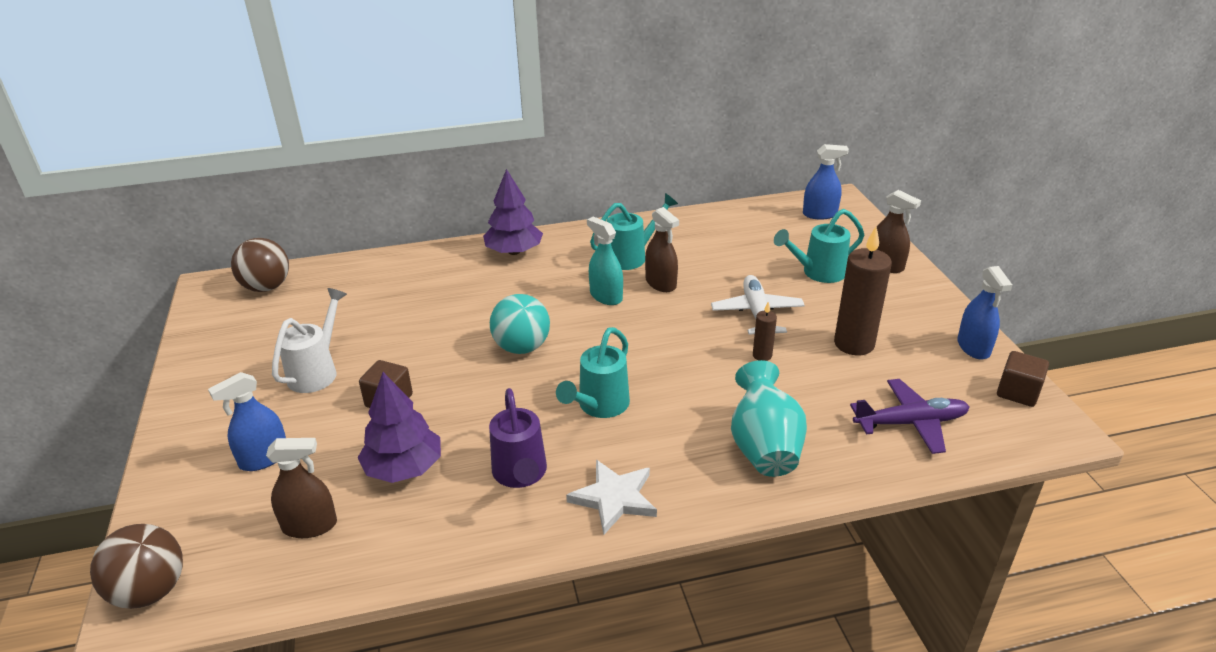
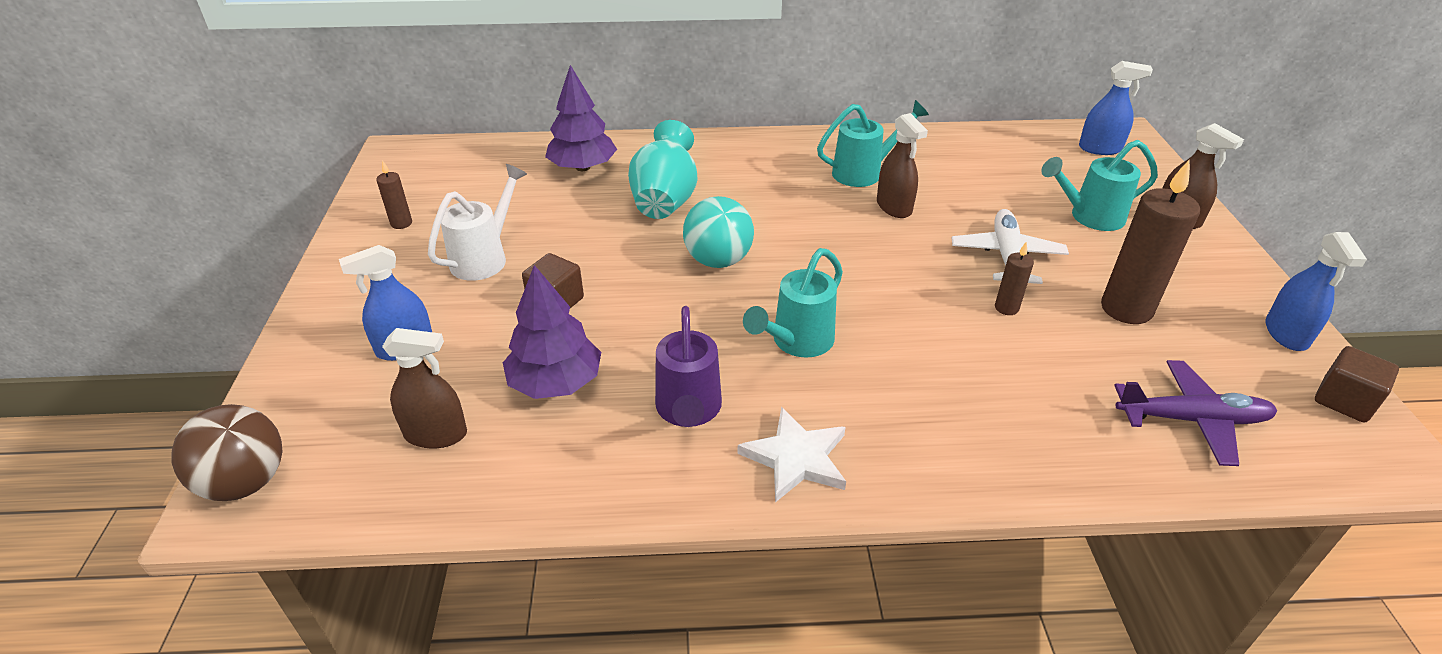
camera: 10 degrees right, 5 degrees up
brown ball [231,238,289,292] -> none
purple tree [483,169,543,255] -> purple tree moved to [545,65,617,171]
turquoise spray bottle [587,216,623,305] -> none
turquoise vase [731,360,807,477] -> turquoise vase moved to [628,120,698,219]
none -> brown candle [376,160,412,229]

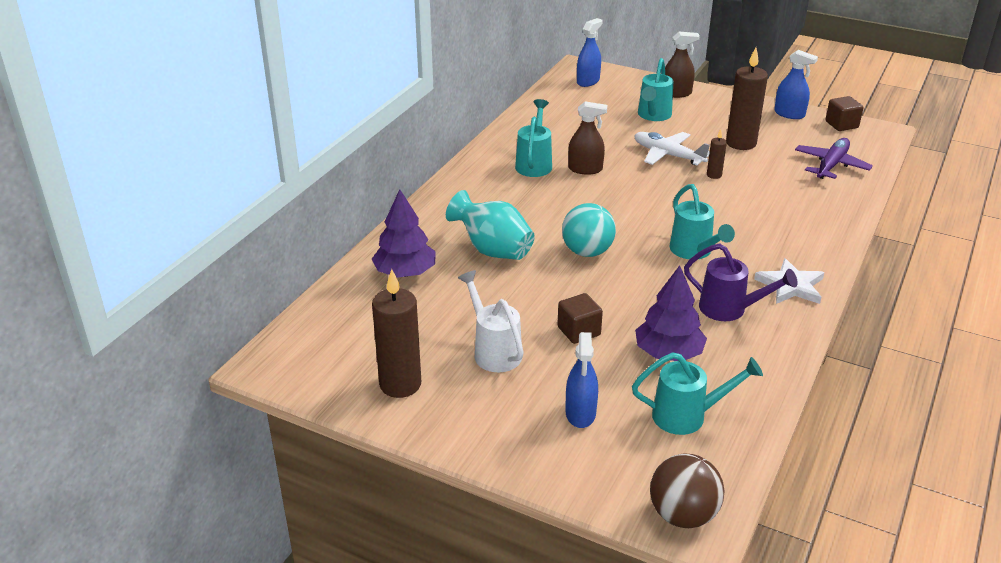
camera: 60 degrees left, 5 degrees down
brown candle [376,160,412,229] -> brown candle [372,269,421,398], size x2.08
brown spray bottle [382,328,467,449] -> turquoise watering can [632,352,763,435]

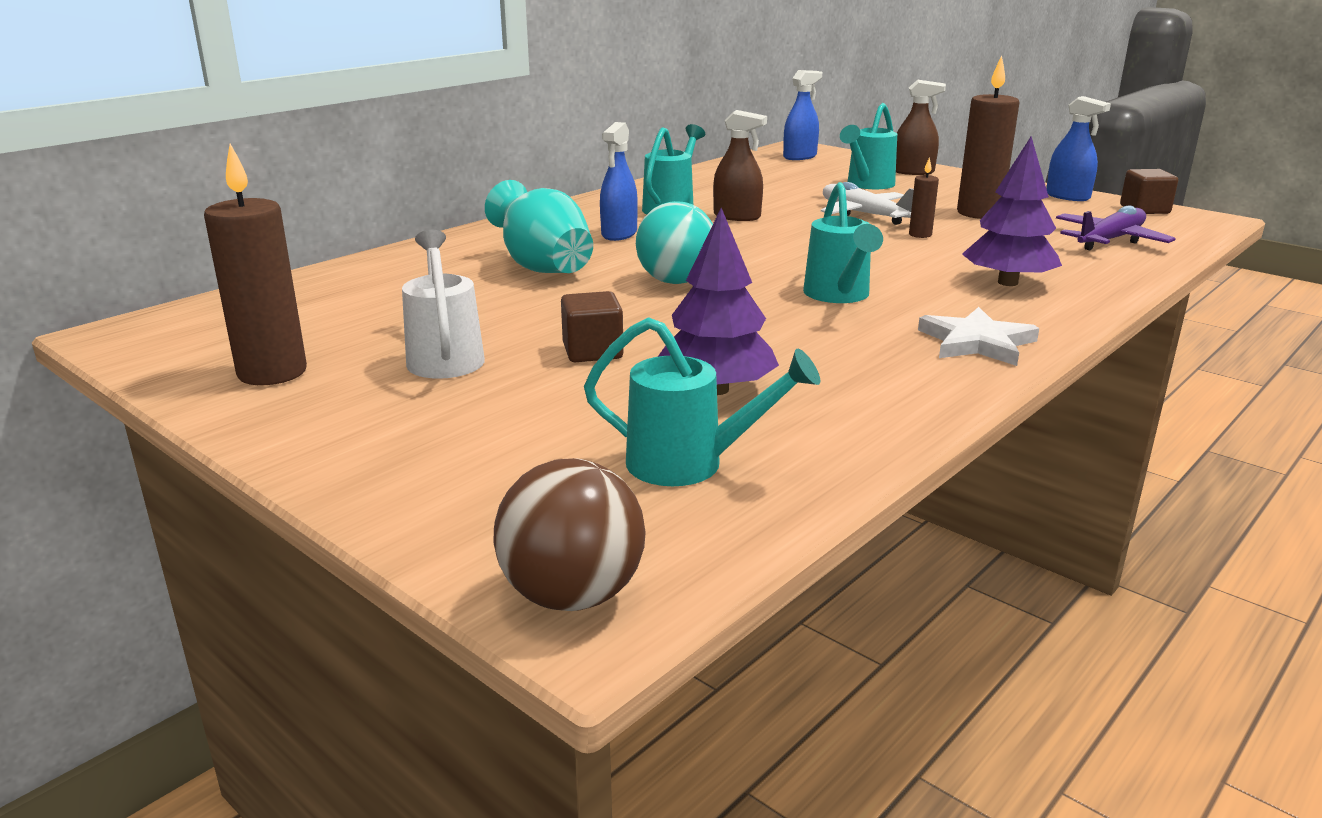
camera: 15 degrees right, 10 degrees down
purple tree [372,189,436,278] -> purple tree moved to [962,137,1062,286]
blue spray bottle [565,332,598,428] -> blue spray bottle moved to [600,122,638,241]
purple watering can [684,243,797,321] -> none

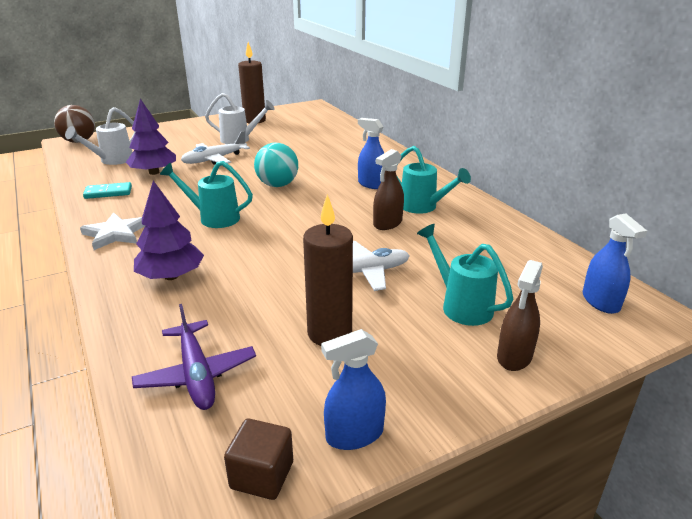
camera: 110 degrees right, 5 degrees up
turquoise vase [485,180,593,273] -> none
brown cube [561,291,624,362] -> white plane [181,131,250,165]
turquoise watering can [584,317,820,486] -> white watering can [65,107,136,165]
brown candle [909,158,939,238] -> none
none -> turquoise domino [83,182,132,199]

